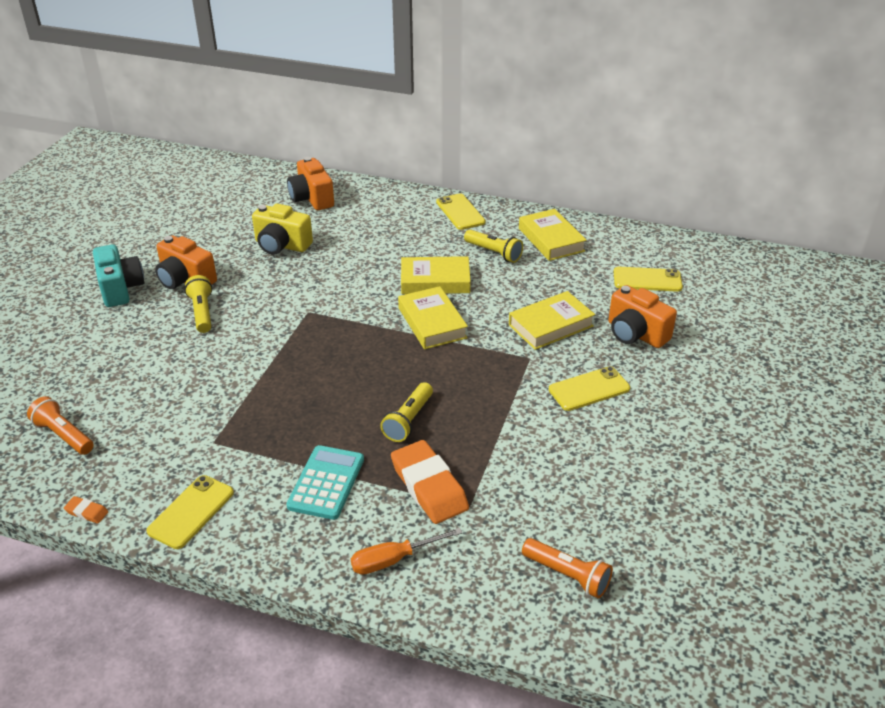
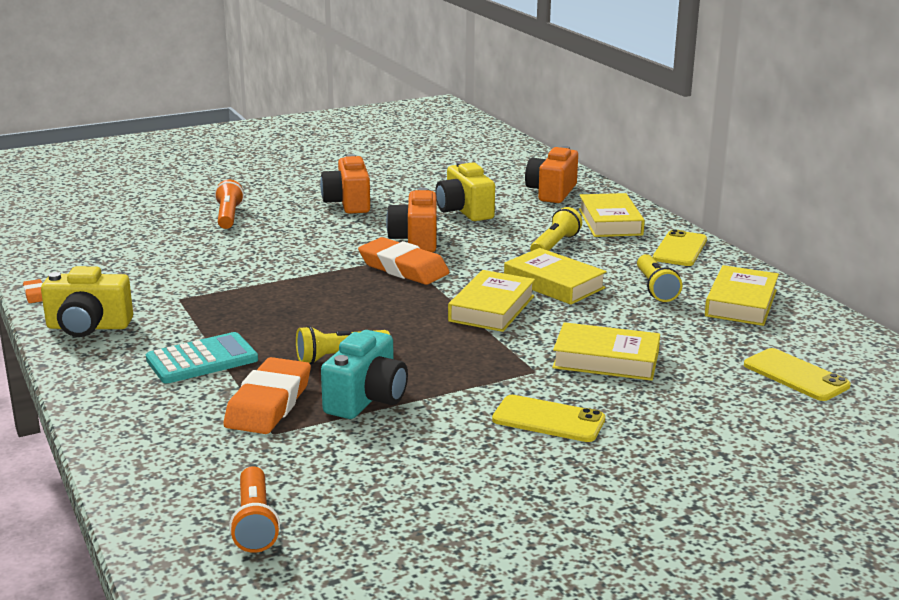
camera: 45 degrees right, 15 degrees down
orange flashlight [27,396,94,455] -> orange flashlight moved to [215,179,244,229]
turquoise camera [93,244,145,307] -> turquoise camera moved to [321,330,408,419]
yellow phone [146,475,234,549] -> yellow camera [41,266,133,337]
yellow flashlight [184,275,212,333] -> yellow flashlight moved to [531,207,582,251]
orange screwdriver [351,528,463,575] -> none
orange camera [608,285,677,348] -> orange camera moved to [386,187,437,252]
none -> orange eraser [358,237,450,285]
none -> yellow book [579,193,645,237]

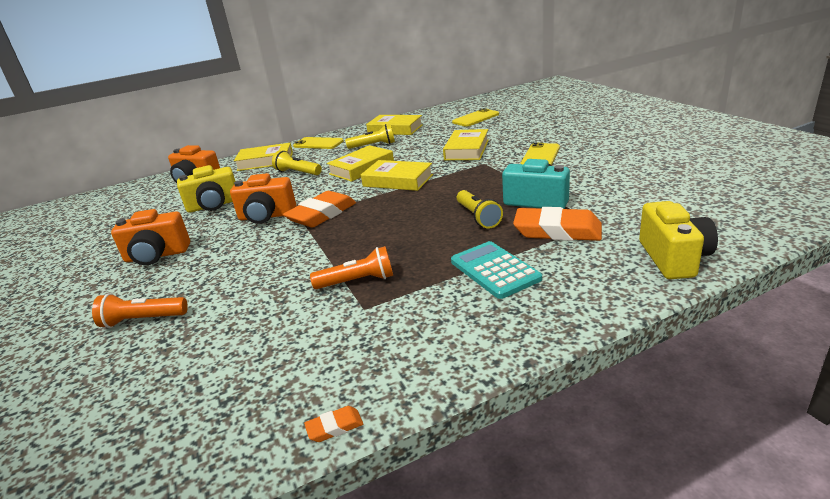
camera: 85 degrees left, 5 degrees up
yellow camera [41,266,133,337] -> yellow camera moved to [639,201,718,279]
orange flashlight [229,466,280,553] -> orange flashlight moved to [310,246,393,289]

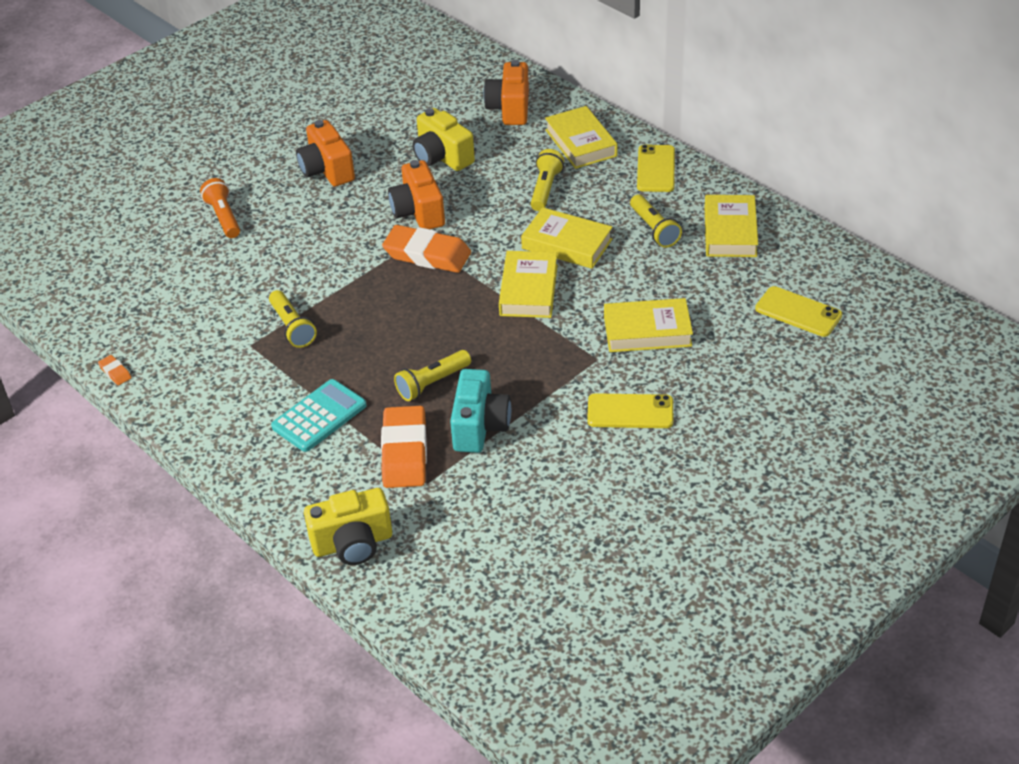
camera: 70 degrees right, 15 degrees up
orange flashlight [310,246,393,289] -> yellow flashlight [269,290,317,348]

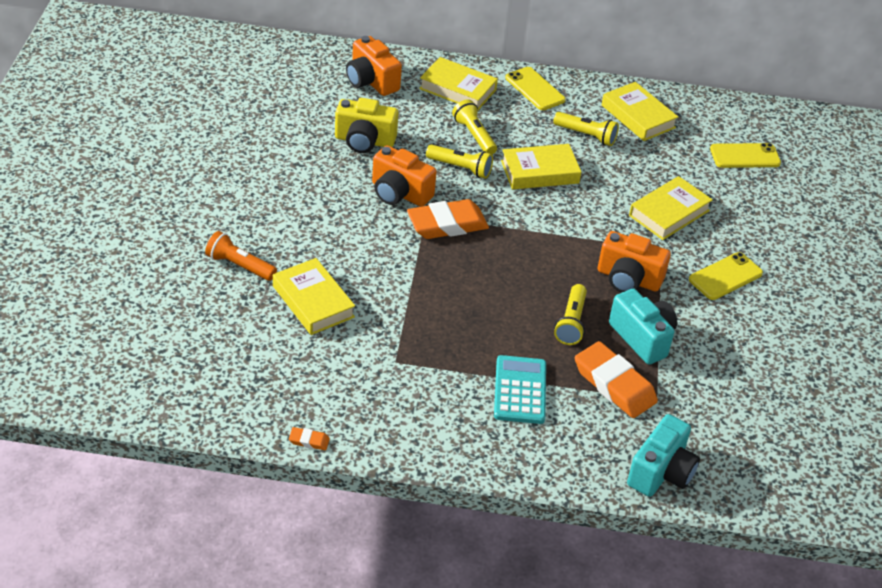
camera: 45 degrees left, 0 degrees up
yellow flashlight [269,290,317,348] -> yellow flashlight moved to [426,145,493,179]
orange camera [296,120,355,187] -> orange camera moved to [598,231,671,293]
yellow camera [304,488,392,565] -> turquoise camera [627,414,700,497]
yellow book [499,251,558,318] -> yellow book moved to [273,258,355,335]

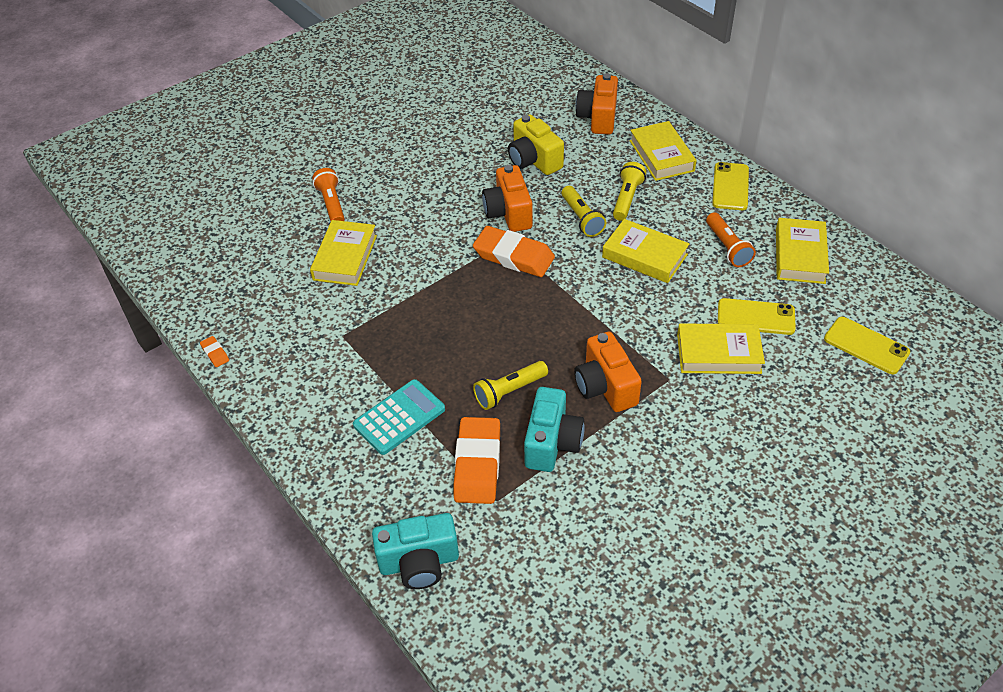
camera: 50 degrees right, 5 degrees up
yellow flashlight [553,112,619,146] -> orange flashlight [706,212,756,267]
yellow phone [689,252,763,300] -> yellow phone moved to [718,298,796,335]

